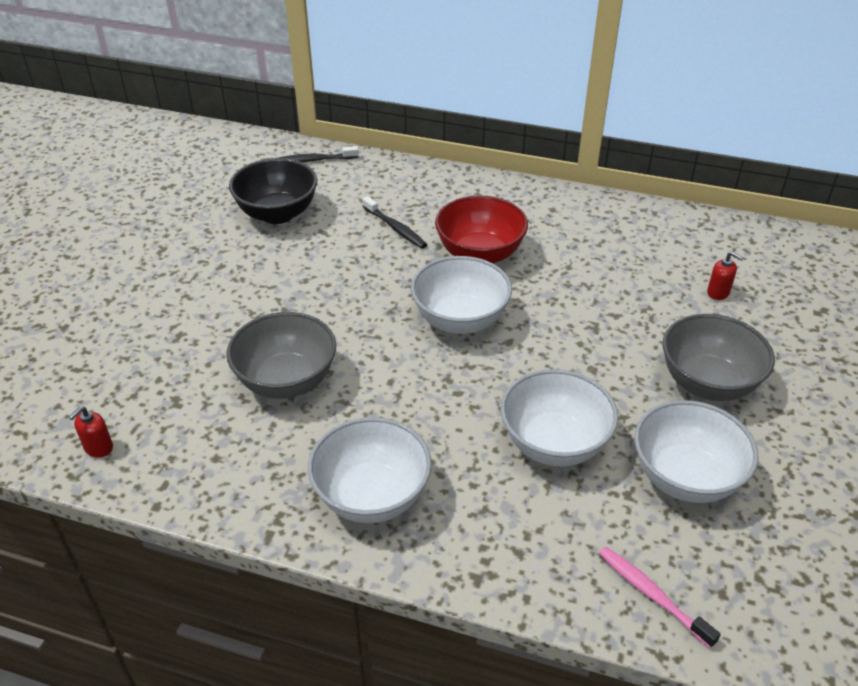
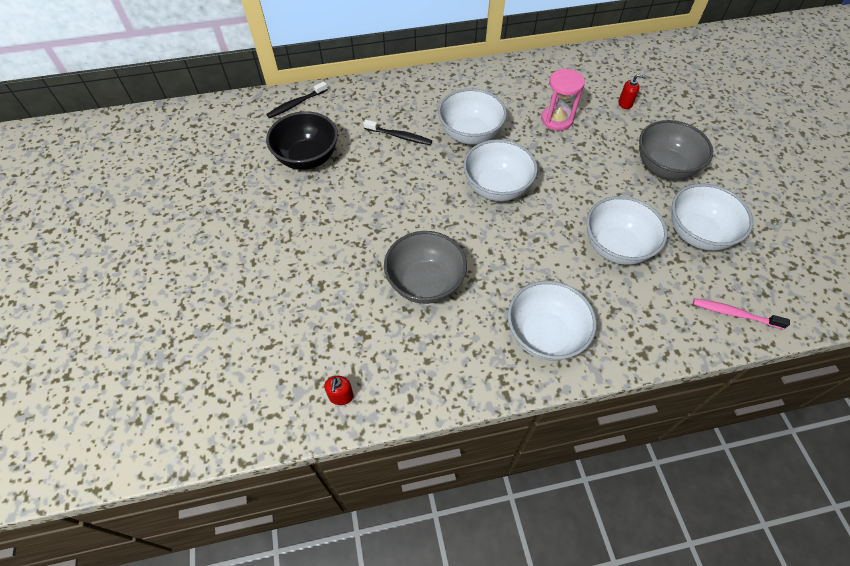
camera: 30 degrees left, 15 degrees up
red bowl [435,195,528,263] -> white bowl [438,88,507,144]
none -> pink hourglass [541,68,585,131]

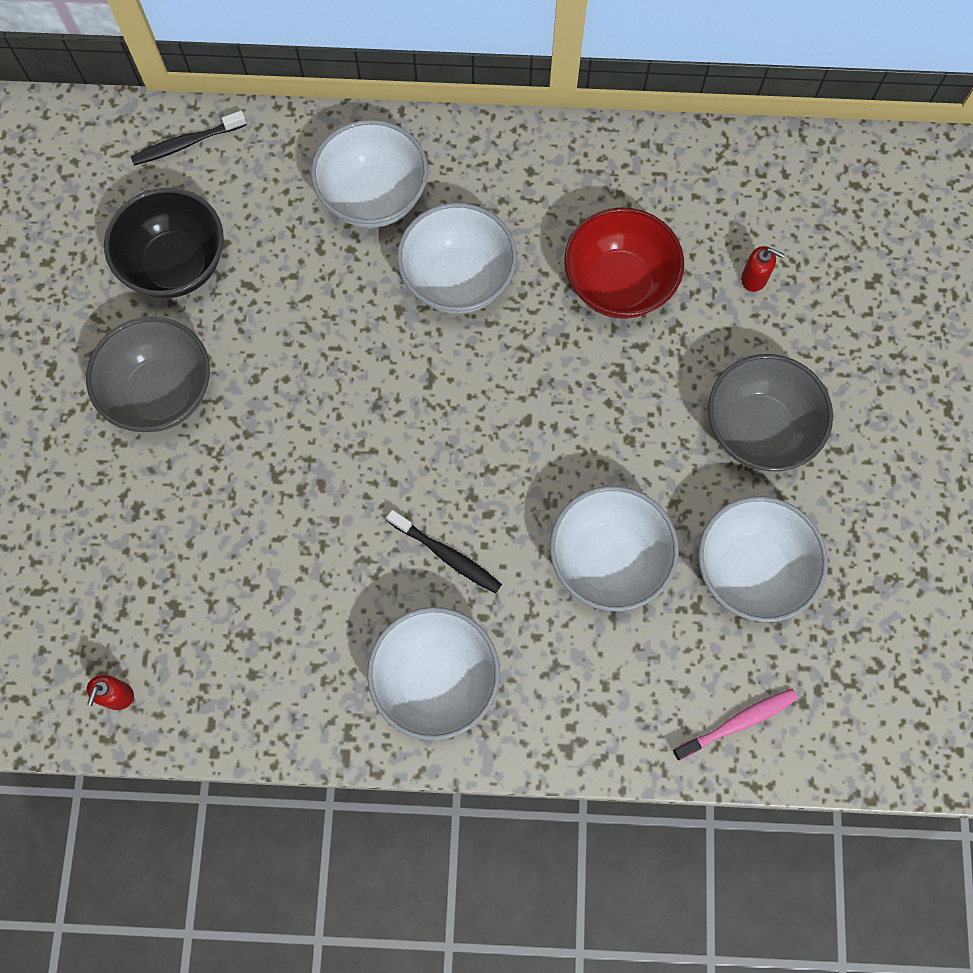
camera: 15 degrees right, 15 degrees up
black toothbrush [364,120,432,145] -> black toothbrush moved to [387,510,502,594]
grey bowl [384,231,467,304] -> grey bowl moved to [86,317,210,432]
white bowl [463,139,538,201] -> white bowl moved to [311,120,428,228]
pink hourglass [541,68,585,131] -> red bowl [564,207,684,319]
pink toothbrush [693,298,790,329] -> pink toothbrush turned 120 degrees clockwise [673,689,798,761]

